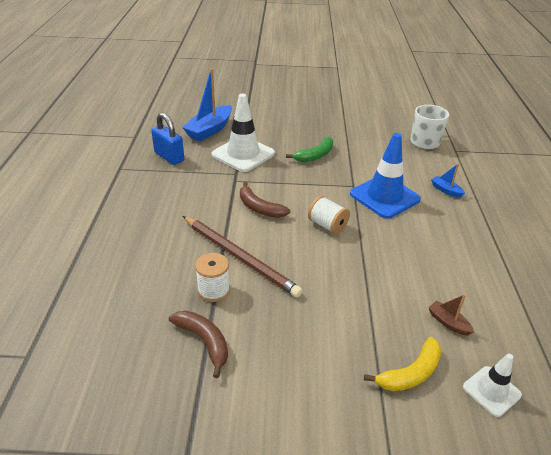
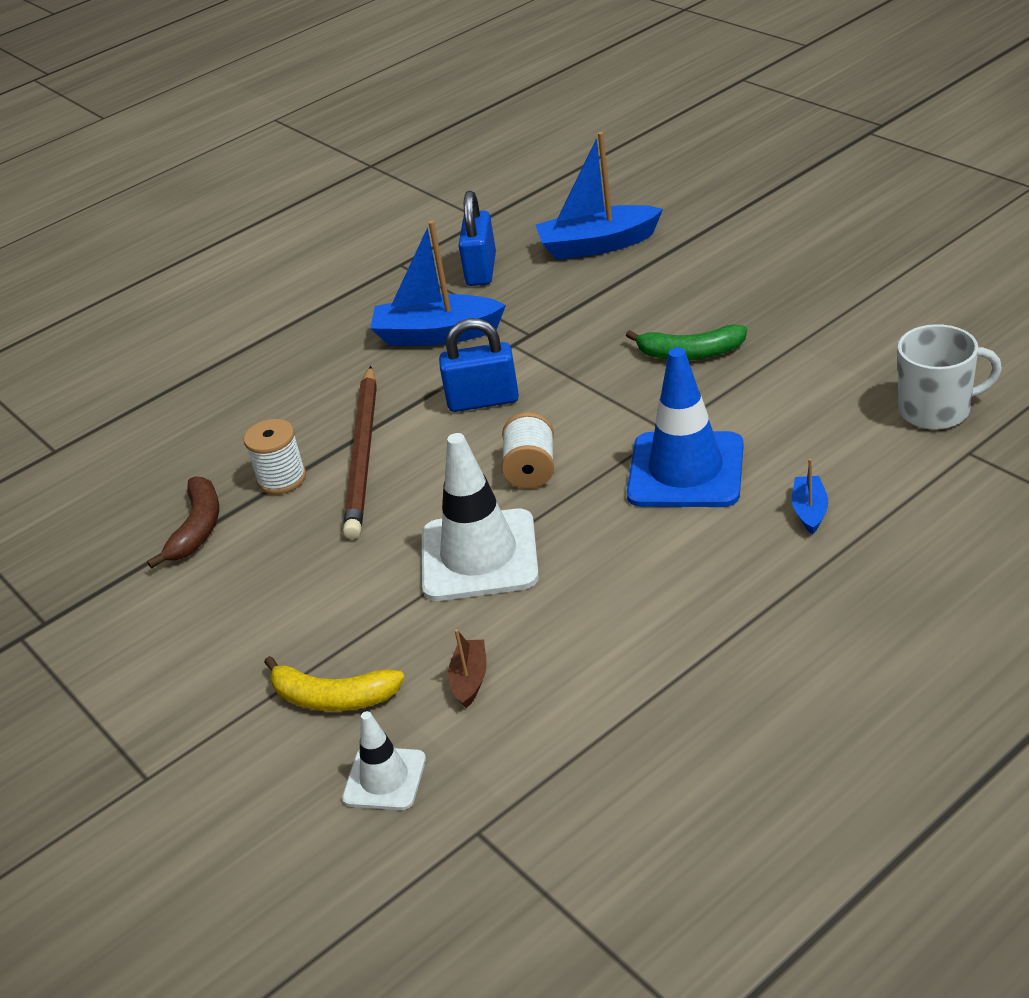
camera: 55 degrees right, 0 degrees up
white traffic cone [212,94,275,172] -> white traffic cone moved to [422,433,539,601]
brown banana [240,181,290,218] -> blue padlock [439,318,519,412]
none -> blue boat [370,221,506,346]

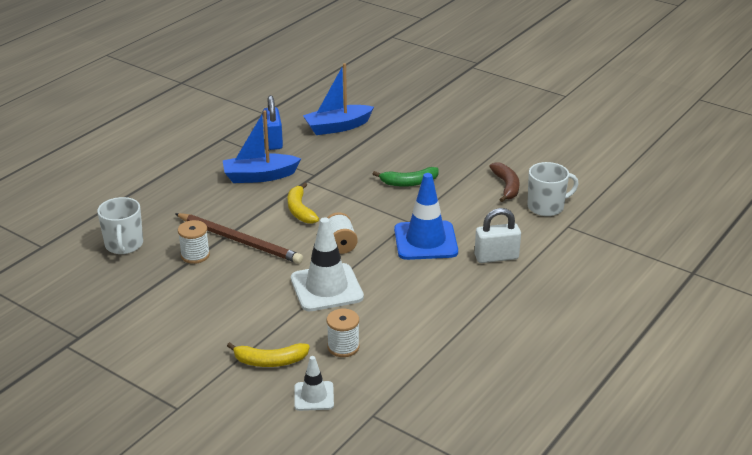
camera: 20 degrees left, 5 degrees down
brown banana [147,476,219,569] -> brown banana moved to [489,162,520,202]
brown pencil [343,366,377,539] -> brown pencil turned 45 degrees counterclockwise [175,213,303,264]
blue padlock [439,318,519,412] -> yellow banana [288,182,319,224]
brown boat [448,629,487,708] -> white spool [327,309,360,357]
blue boat [792,458,828,535] -> white padlock [474,208,521,263]
none -> white mug [97,197,143,254]

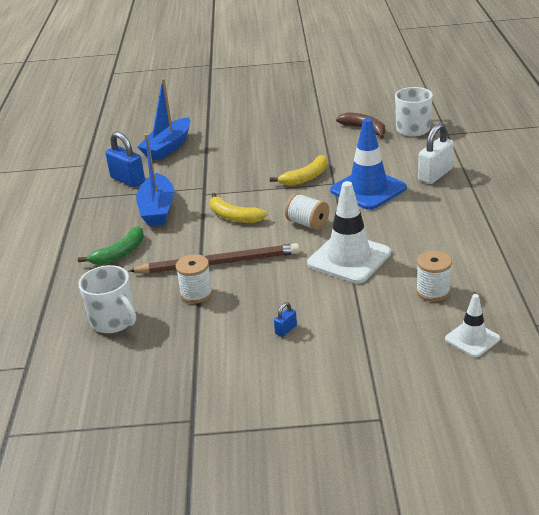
camera: 35 degrees left, 0 degrees up
blue boat [222,110,301,183] -> blue boat turned 45 degrees counterclockwise [136,134,174,226]
yellow banana [227,342,310,367] -> yellow banana moved to [270,155,328,186]
green banana [373,167,439,187] -> green banana moved to [78,226,144,265]
none -> blue padlock [274,302,297,337]

